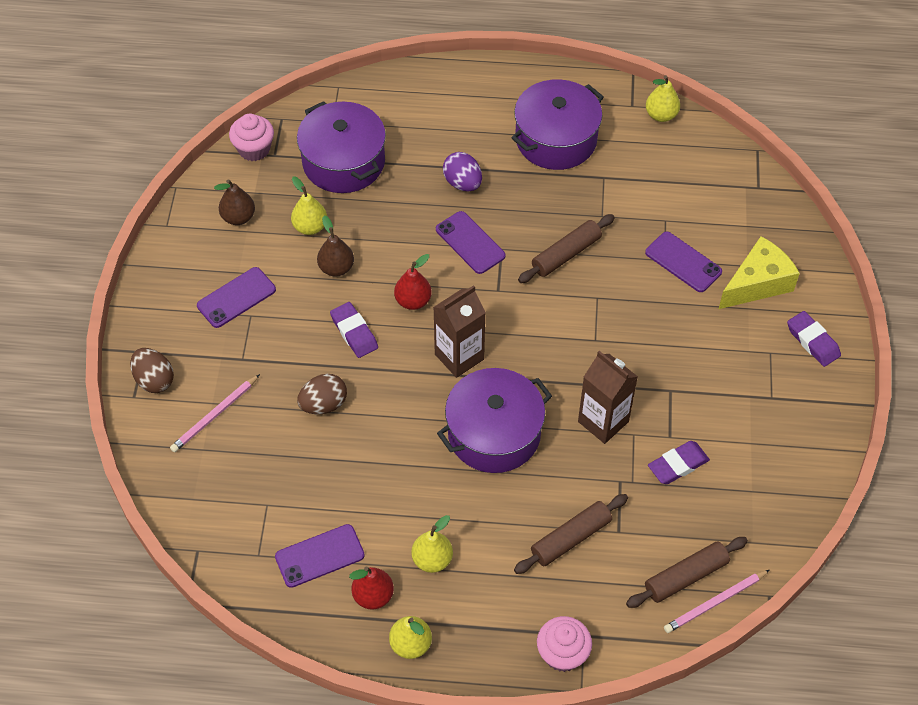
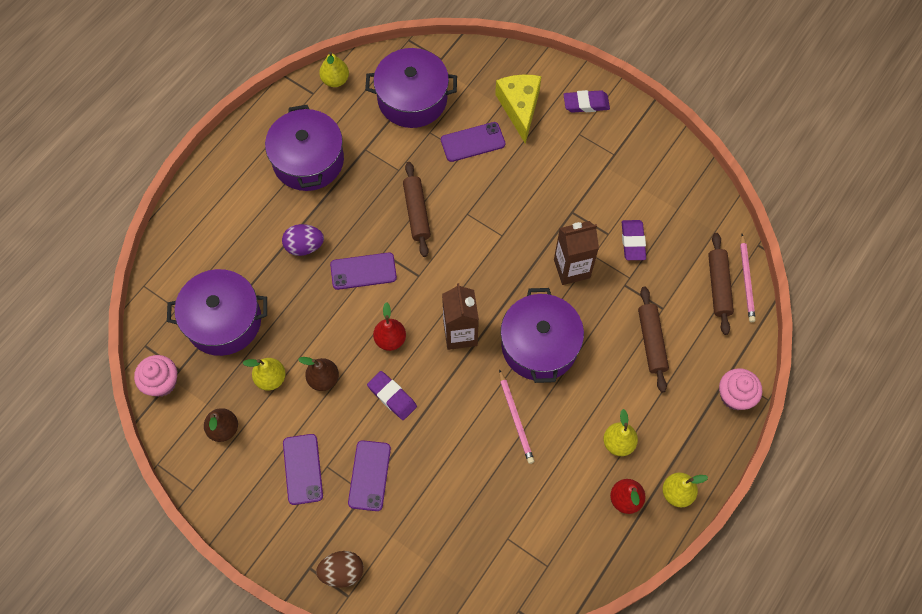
camera: 60 degrees left, 10 degrees up
pink pencil [170,374,260,452] -> pink pencil moved to [499,369,534,464]
purple phone [275,524,365,588] -> purple phone moved to [348,440,391,511]
brown egg [297,374,347,414] -> none
purple eraser [330,302,378,358] -> purple eraser turned 45 degrees clockwise [367,371,417,420]
none -> purple pot [365,48,457,128]

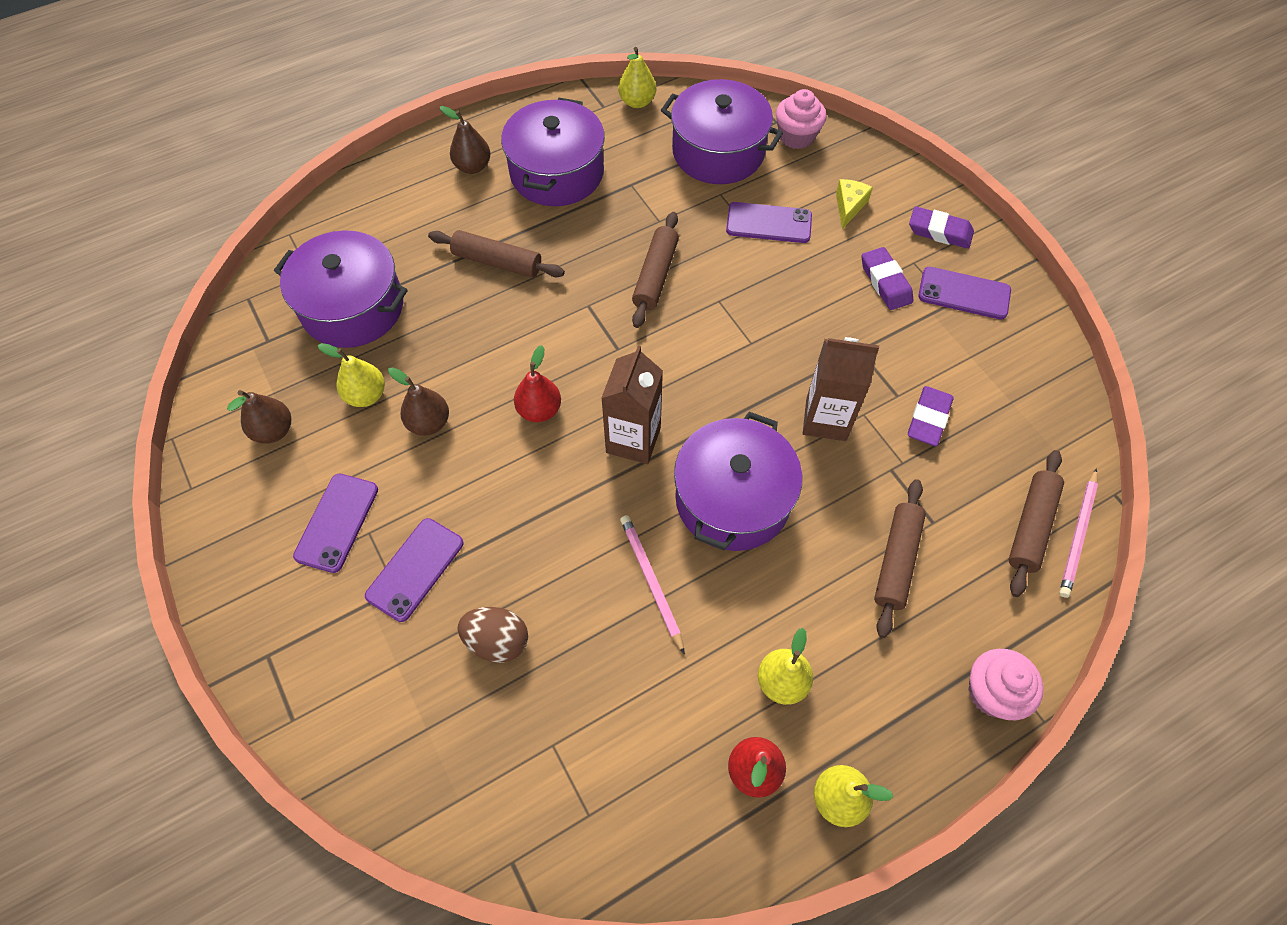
camera: 25 degrees right, 5 degrees down
pink cupcake [134,355,177,397] -> pink cupcake moved to [776,89,826,149]
purple egg [282,224,324,256] -> brown rolling pin [428,230,565,278]
brown egg [316,551,364,588] -> brown egg moved to [457,607,528,663]
purple phone [330,253,397,290] -> purple phone moved to [918,267,1011,320]
purple eraser [367,371,417,420] -> purple eraser moved to [862,247,913,310]
yellow cheese [495,75,541,144] -> yellow cheese [836,179,873,229], size x0.54
pink pencil [499,369,534,464] -> pink pencil turned 150 degrees clockwise [620,515,685,655]
none -> brown pear [440,106,491,174]

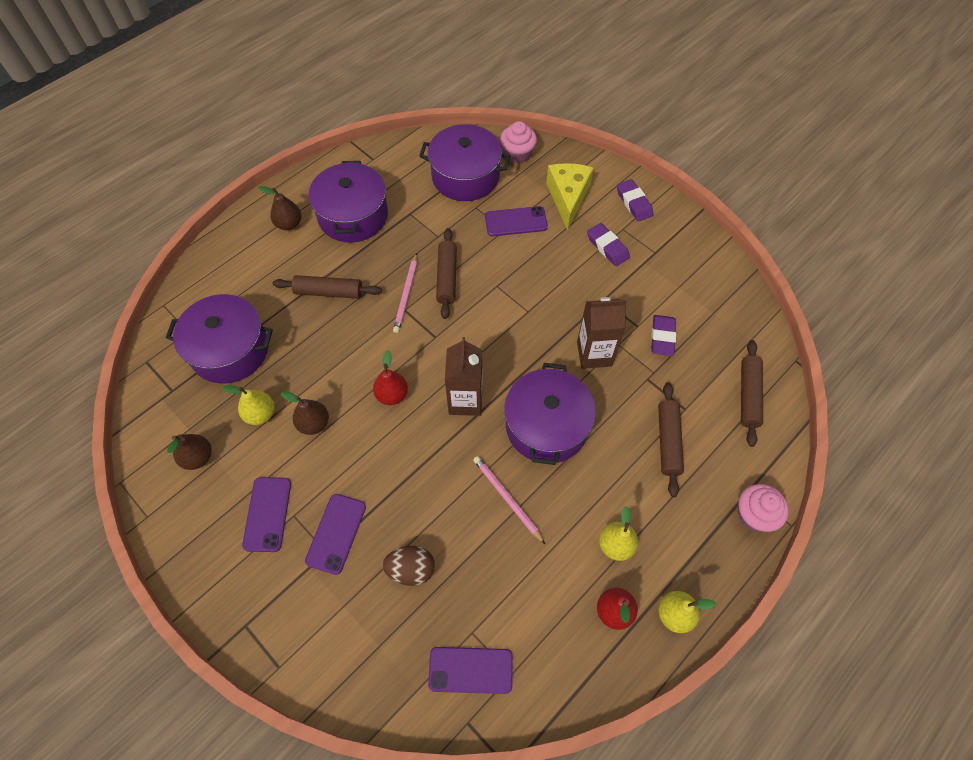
camera: 15 degrees left, 0 degrees up
yellow pear [618,47,656,108] -> none
yellow cheese [836,179,873,229] -> yellow cheese [546,163,593,231], size x1.84
purple eraser [909,206,974,249] -> purple eraser turned 60 degrees clockwise [617,179,653,222]
purple phone [918,267,1011,320] -> purple phone moved to [428,647,513,694]
pink pencil [1059,468,1098,598] -> pink pencil moved to [393,253,417,333]

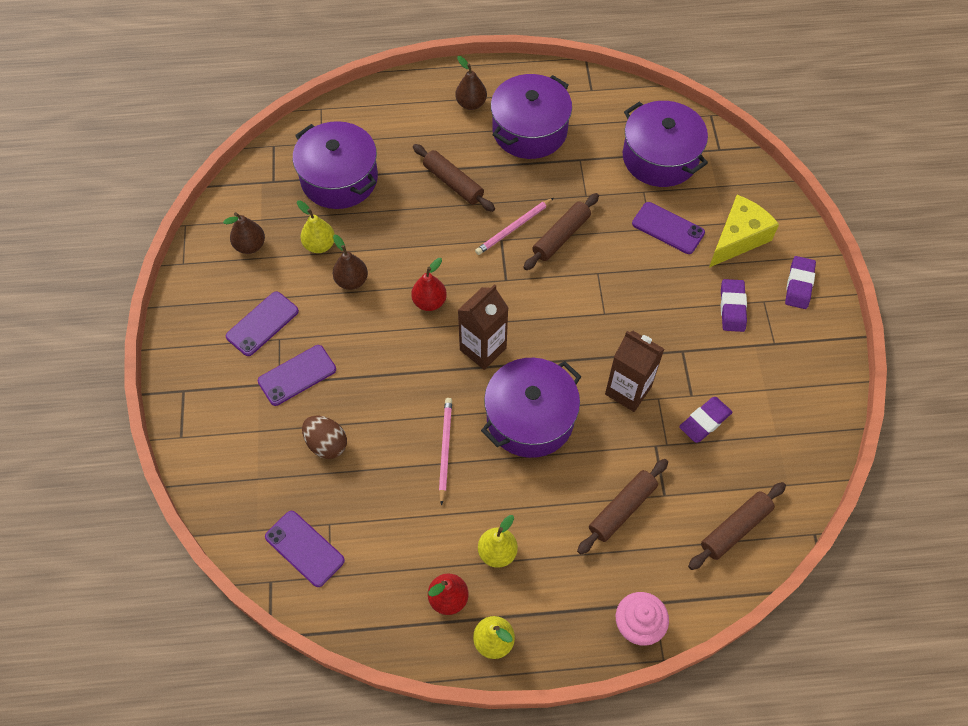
camera: 40 degrees right, 0 degrees up
pink cupcake [500,121,537,164] -> none

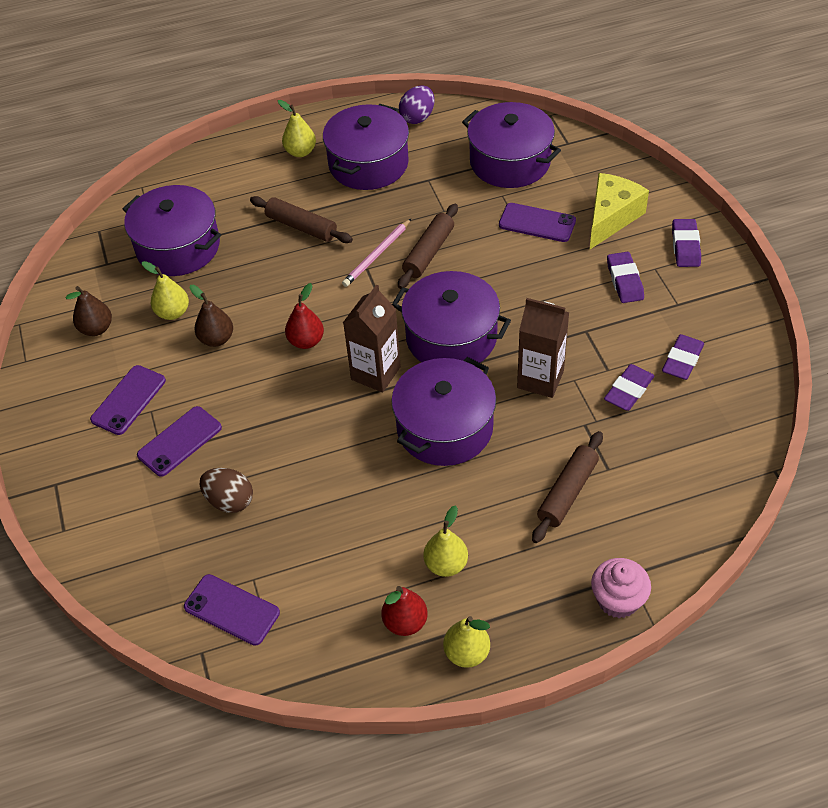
camera: 10 degrees left, 10 degrees down
pink pencil [439,398,452,506] -> none
brown pear [455,56,487,110] -> yellow pear [278,100,316,157]
brown rolling pin [688,482,786,570] -> none
none -> purple pot [392,271,511,363]
none -> purple egg [399,85,434,124]
none -> purple eraser [662,334,704,380]

